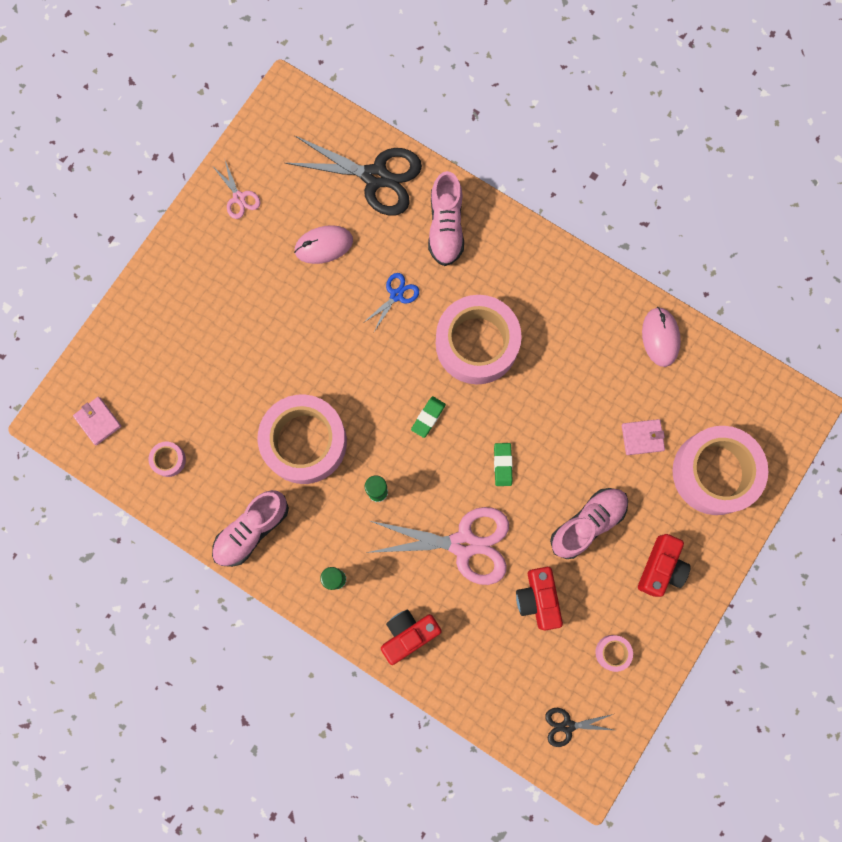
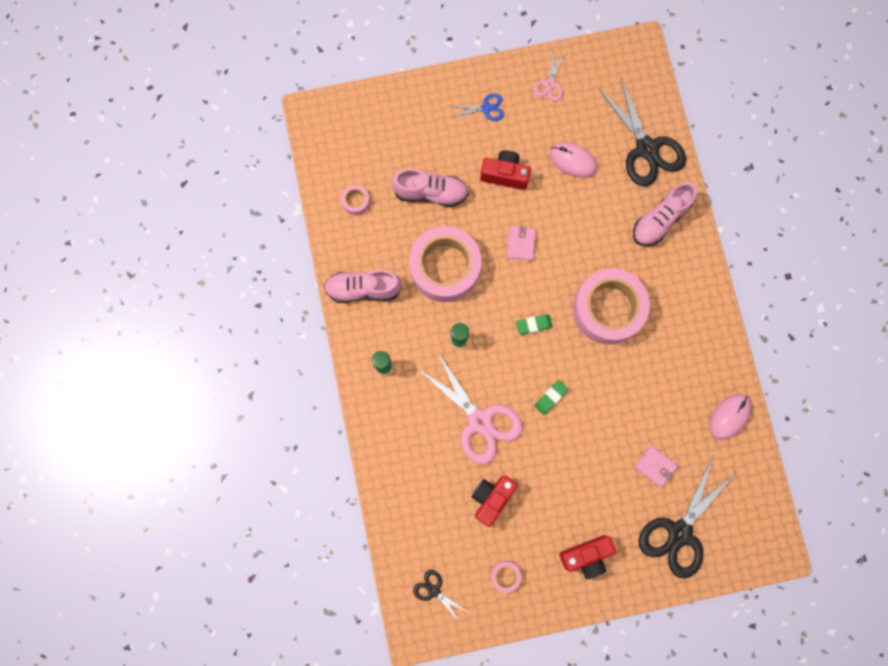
camera: 45 degrees right, 0 degrees up
pink wallet [73,397,122,445] -> pink wallet moved to [506,226,536,261]
blue scissors [363,273,419,332] -> blue scissors moved to [449,93,504,121]
red camera [381,609,442,665] -> red camera moved to [480,150,531,190]
pink shoe [550,488,628,559] -> pink shoe moved to [391,169,469,207]
pink tape [672,426,768,515] -> black scissors [639,456,737,579]

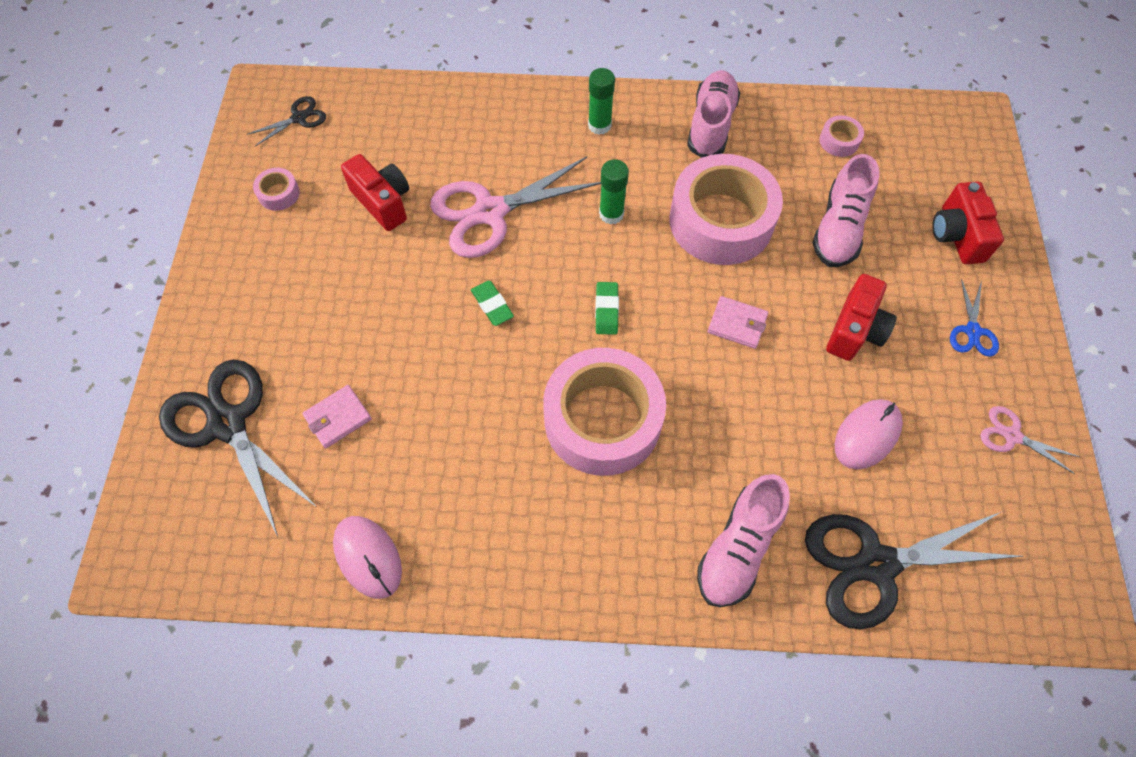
camera: 105 degrees right, 15 degrees down
red camera [559,535,616,579] -> red camera moved to [933,181,1004,264]
pink shoe [633,182,697,246] -> pink shoe turned 120 degrees counterclockwise [698,474,790,607]

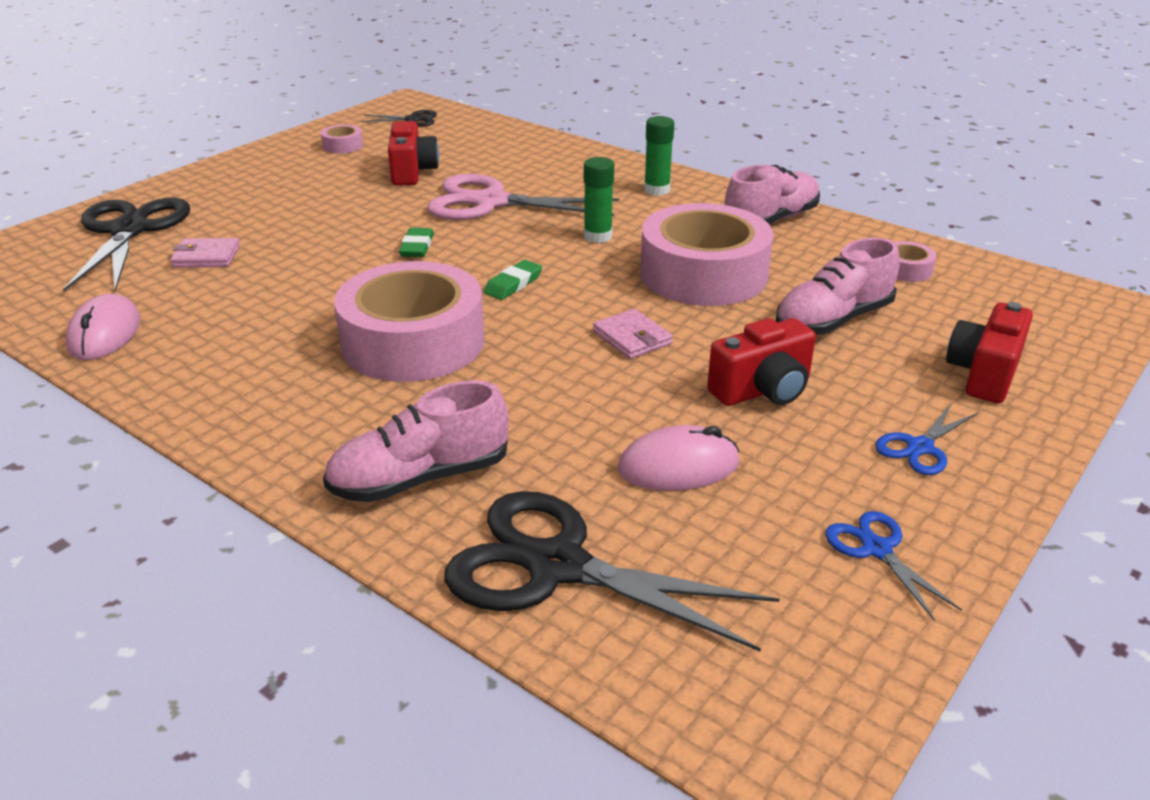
camera: 35 degrees right, 30 degrees down
pink scissors [980,406,1080,474] -> blue scissors [825,511,962,620]

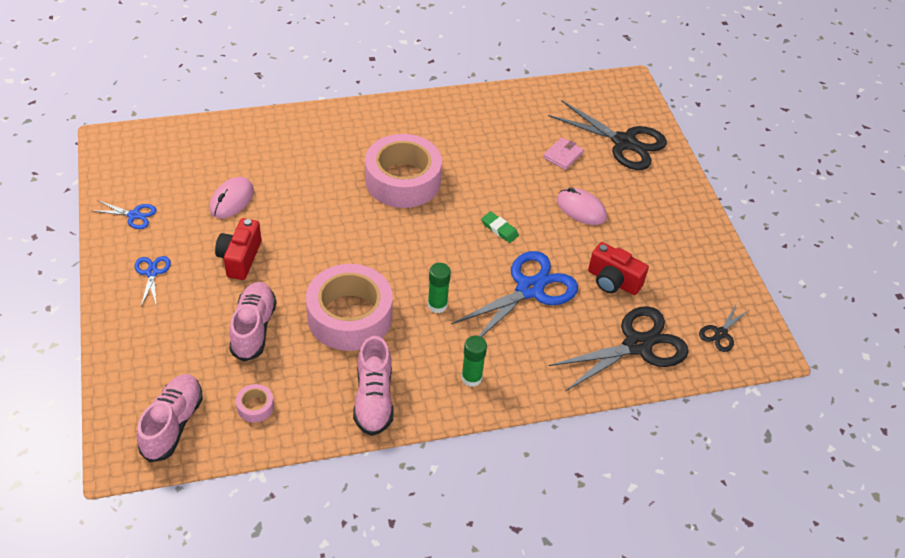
camera: 125 degrees right, 15 degrees up
pink mouse [65,293,140,360] -> pink mouse moved to [557,187,607,225]
pink tape [321,124,363,154] -> none
pink shoe [323,380,509,502] -> pink shoe moved to [137,374,203,462]
pink scissors [427,174,619,220] -> blue scissors [451,251,578,337]
black scissors [444,491,779,652] -> black scissors moved to [549,306,689,391]
green eraser [484,260,542,300] -> none
pink wallet [593,309,673,359] -> none
red camera [946,302,1033,403] -> none

